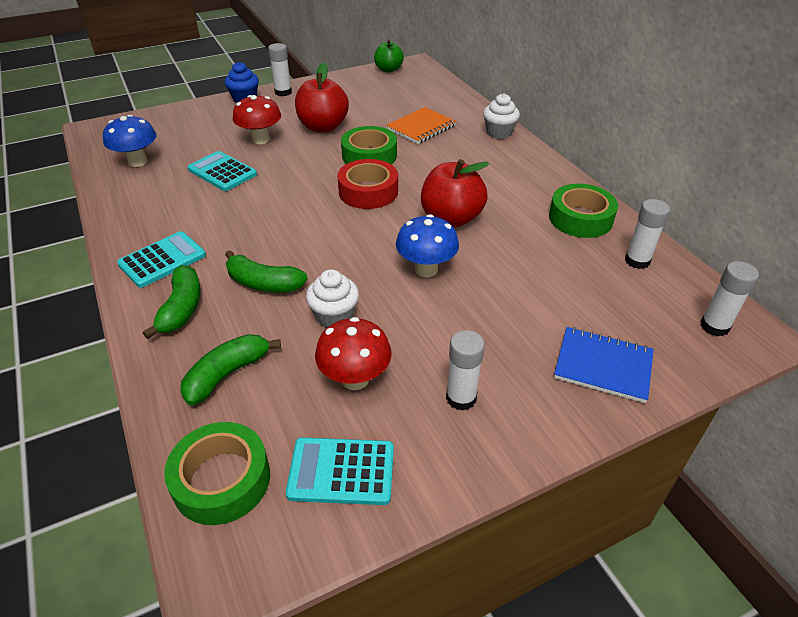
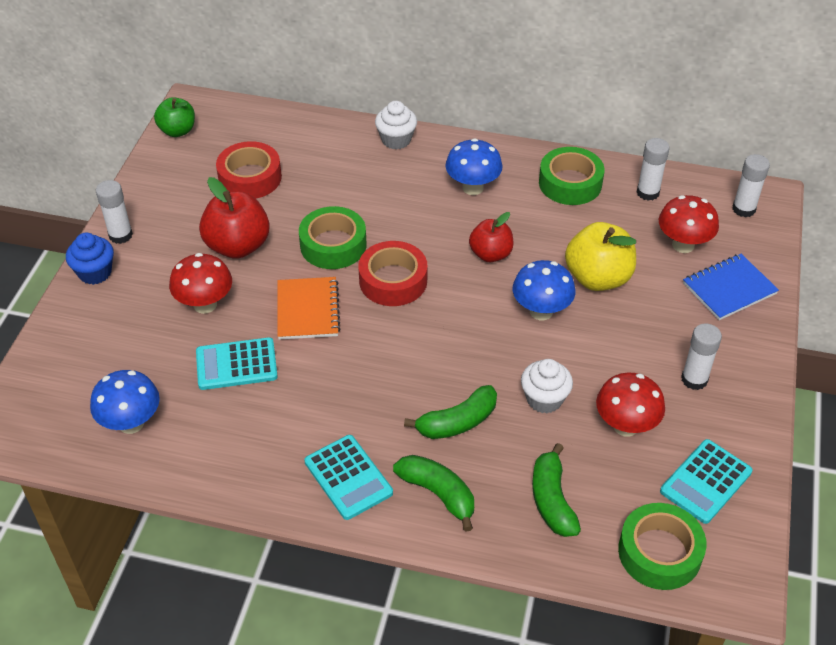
camera: 50 degrees left, 5 degrees up
turquoise calculator [117,231,206,288] -> turquoise calculator turned 150 degrees clockwise [304,435,393,520]
orange notebook [386,107,456,144] -> orange notebook moved to [277,277,340,340]
red apple [421,159,489,228] -> red apple [469,212,514,262], size x0.64
none -> red tape [216,141,282,199]
none -> blue mushroom [445,138,503,195]
none -> yellow apple [565,222,636,291]
none -> red mushroom [659,195,719,253]

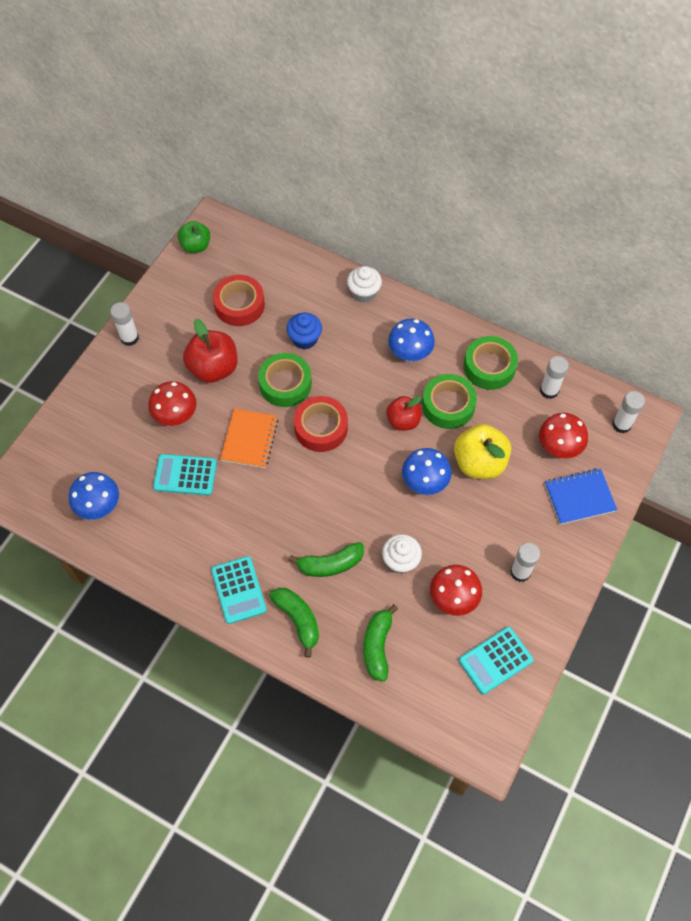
camera: 15 degrees right, 15 degrees up
blue cupcake [66,233,114,285] -> blue cupcake moved to [286,313,322,350]
green tape [618,503,706,590] -> green tape moved to [422,374,477,429]

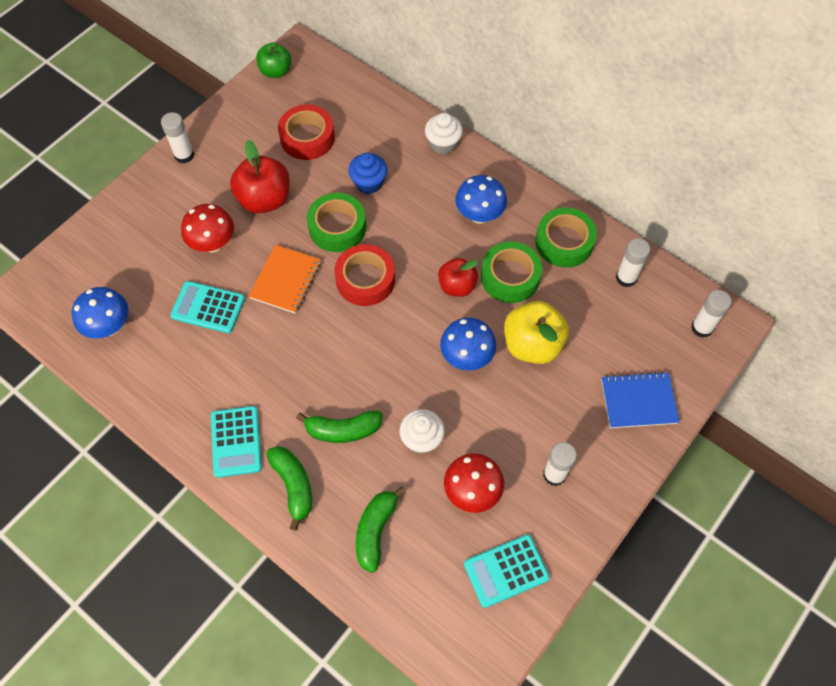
camera: 10 degrees right, 0 degrees up
red mushroom [539,413,588,458] -> none

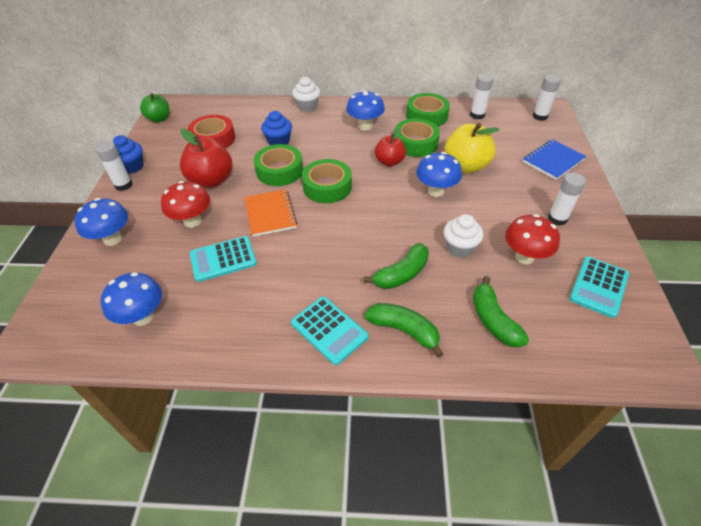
camera: 35 degrees left, 15 degrees down
red tape [334,244,395,306] -> green tape [302,159,352,203]
none -> blue mushroom [74,198,128,246]
none -> blue cupcake [113,135,144,174]

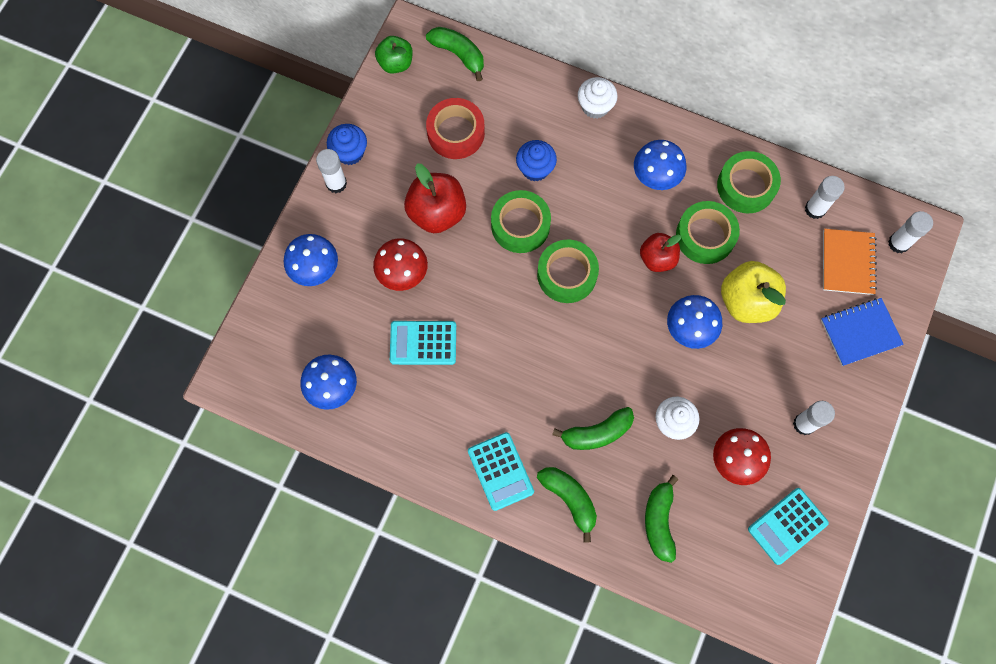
camera: 20 degrees right, 25 degrees up
orange notebook [244,189,298,237] -> orange notebook moved to [823,229,877,295]
none -> green banana [426,27,484,81]

